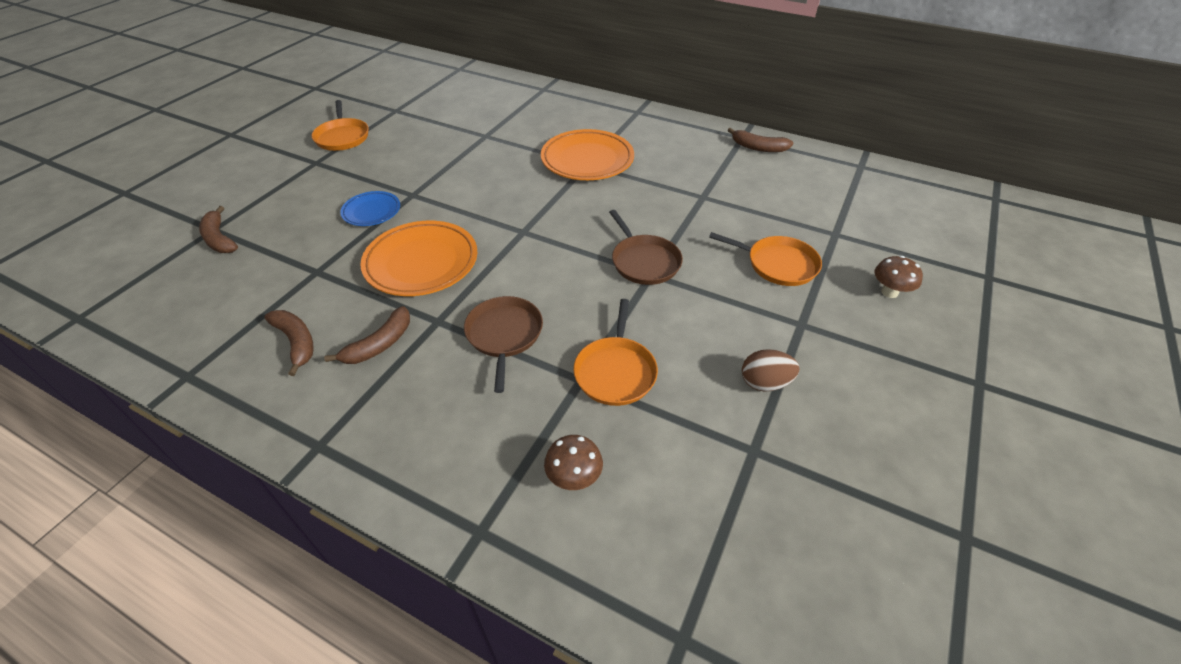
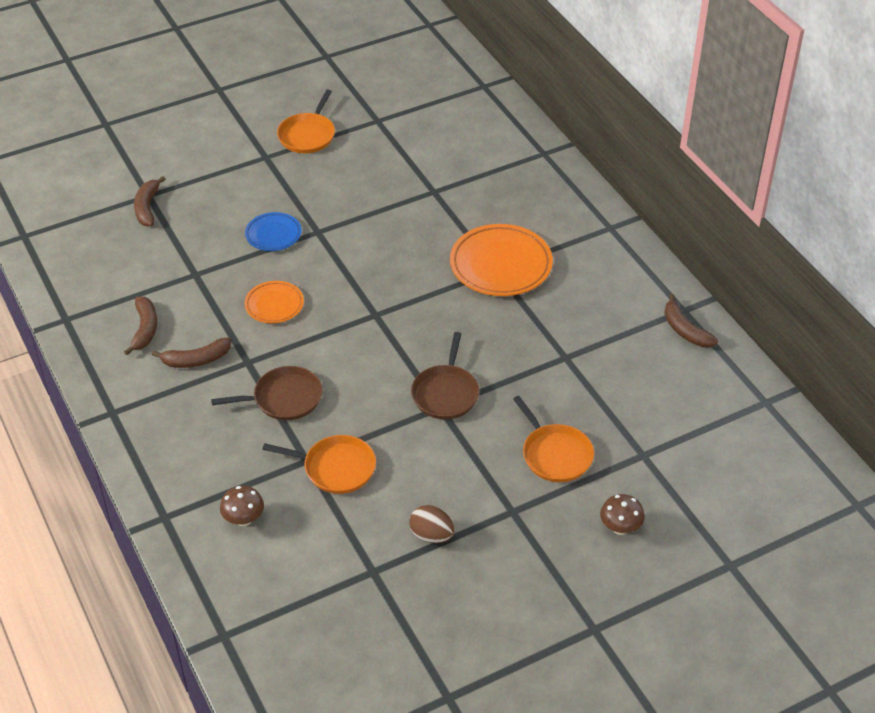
camera: 35 degrees right, 0 degrees up
orange plate [360,221,477,296] -> orange plate [245,281,304,323], size x0.56
brown pan [464,296,543,393] -> brown pan turned 45 degrees clockwise [211,366,323,420]
orange pan [573,299,658,406] -> orange pan turned 120 degrees counterclockwise [262,435,376,494]

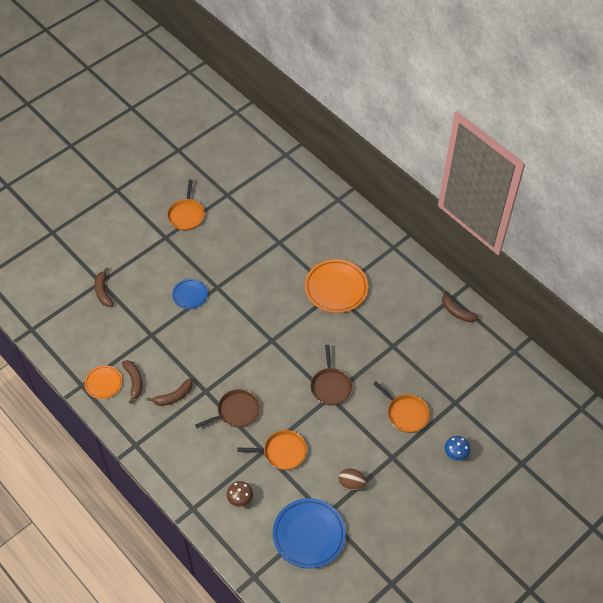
camera: 15 degrees left, 10 degrees up
orange plate [245,281,304,323] -> orange plate moved to [84,365,122,399]
brown mushroom [600,494,645,535] -> blue mushroom [445,436,470,460]
none -> blue plate [273,498,346,569]

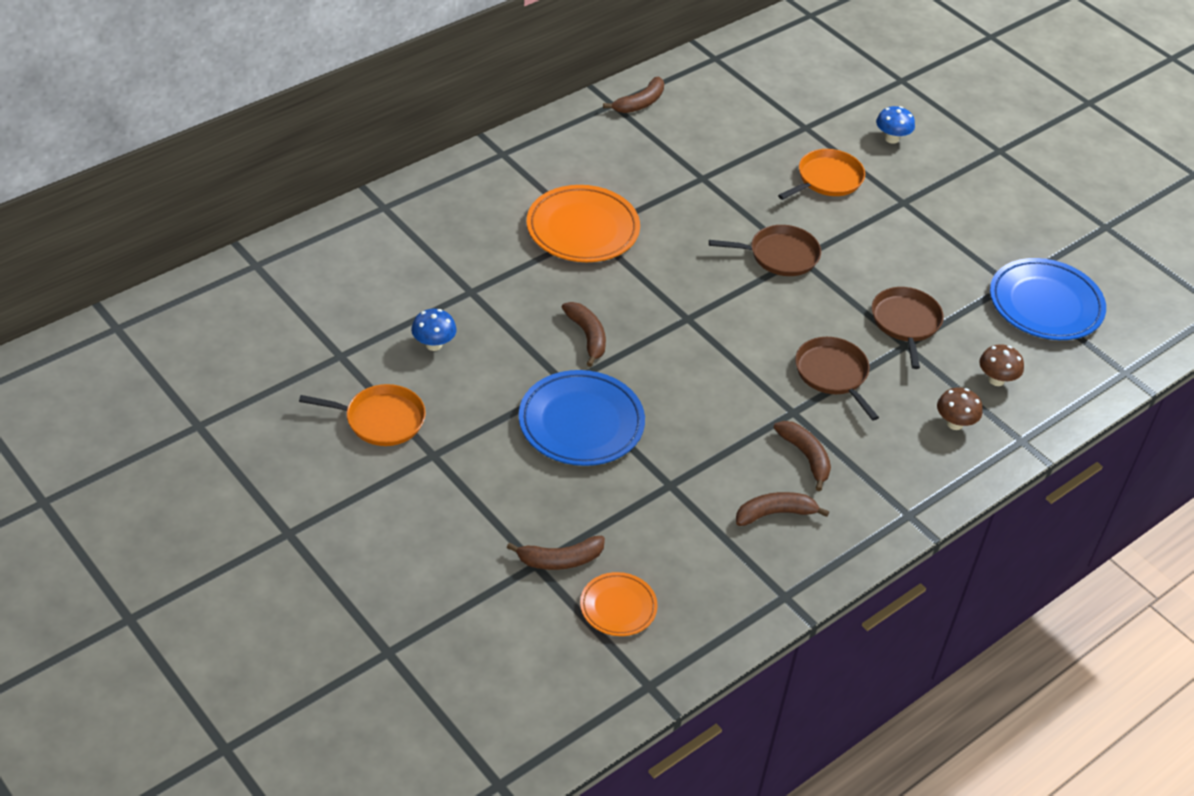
camera: 90 degrees left, 10 degrees down
orange plate [84,365,122,399] -> orange plate moved to [580,572,658,636]
blue plate [172,279,208,309] -> blue plate [519,370,645,466], size x1.78
orange pan [237,430,307,470] -> brown pan [872,287,944,369]
brown egg [339,468,367,490] -> none
none -> blue mushroom [411,309,457,351]
none -> brown banana [562,302,606,367]
none -> brown mushroom [937,387,983,430]

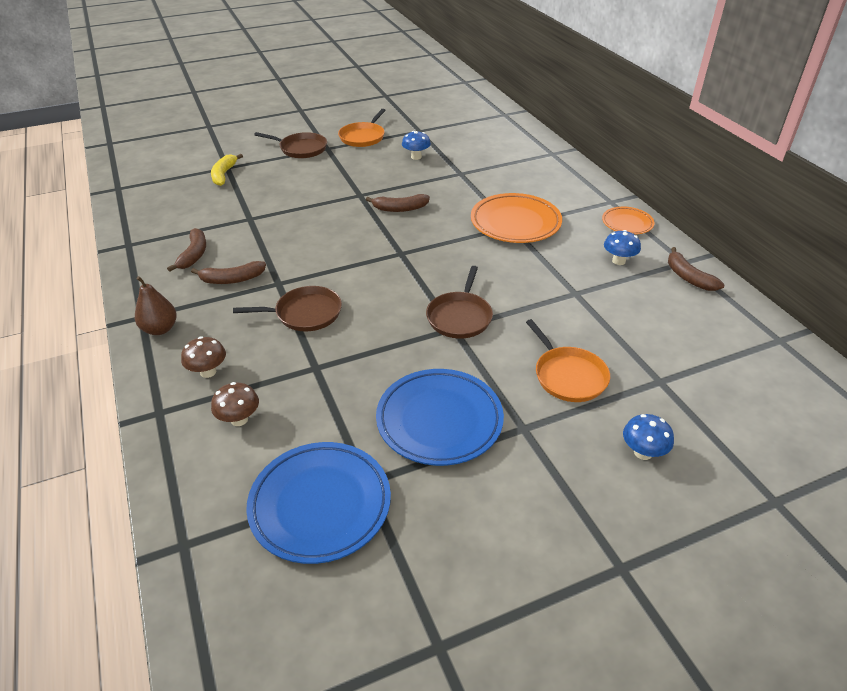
camera: 110 degrees right, 5 degrees down
brown banana [507,536,605,570] -> yellow banana [211,154,243,186]
blue plate [519,370,645,466] -> blue plate moved to [376,369,504,466]
orange plate [580,572,658,636] -> orange plate moved to [602,207,655,235]
brown pan [872,287,944,369] -> brown pan moved to [254,132,327,158]
none -> brown pear [135,276,177,335]
none -> blue mushroom [604,230,641,265]

